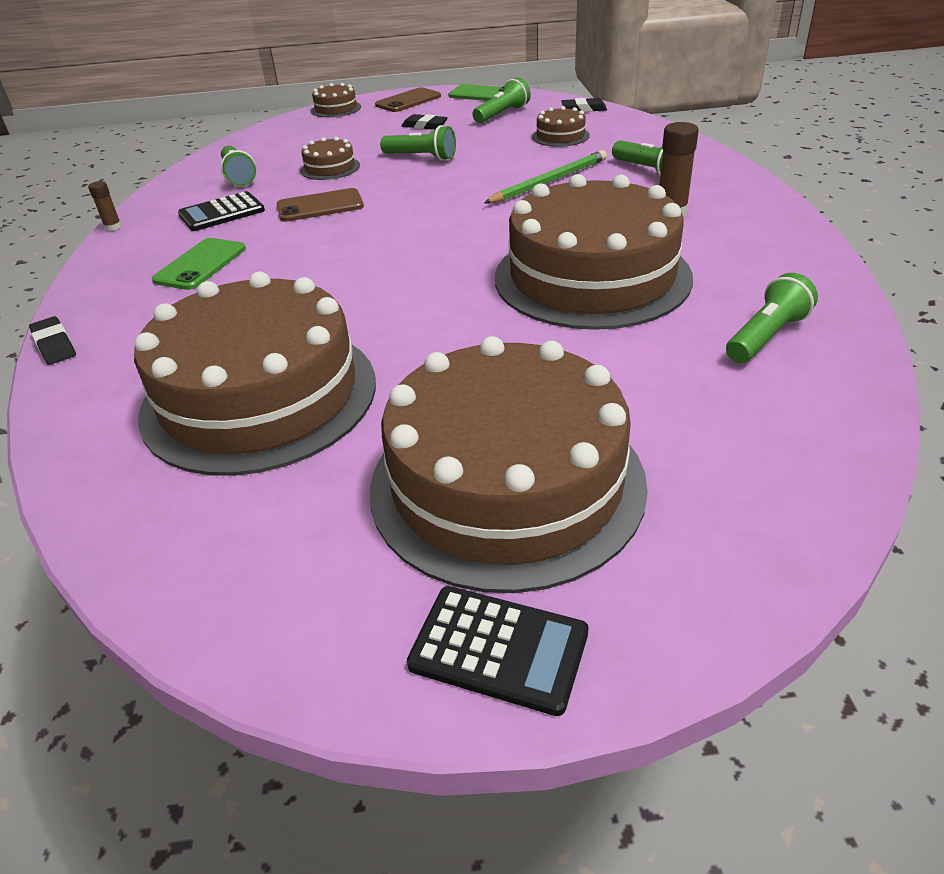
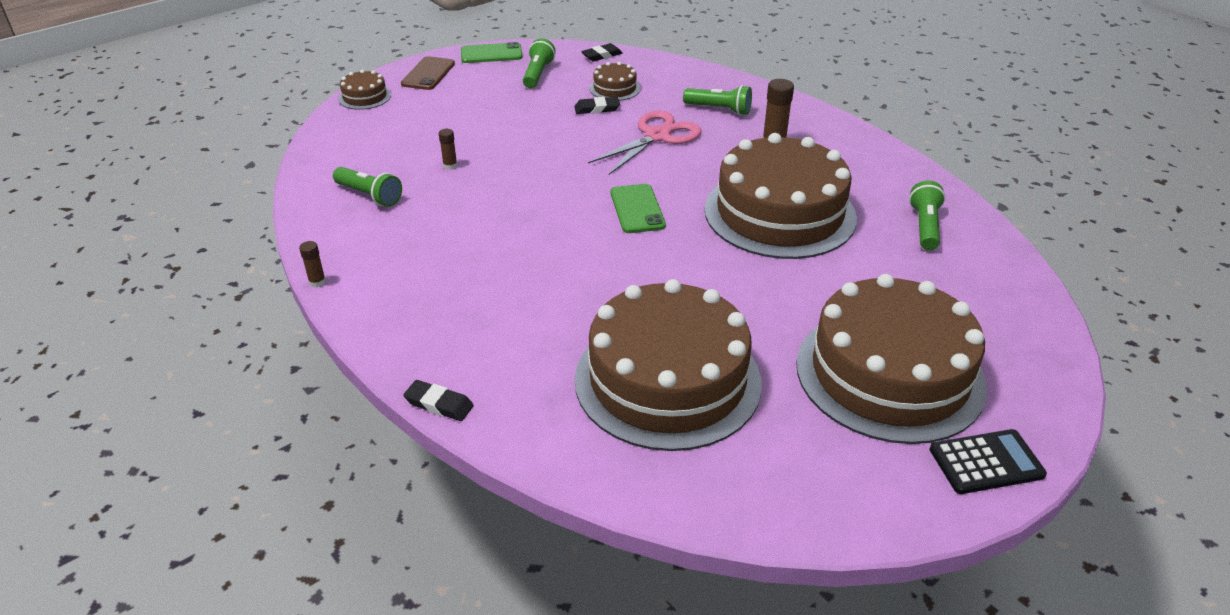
camera: 35 degrees left, 0 degrees up
green phone [152,238,246,290] -> green phone moved to [611,184,666,233]
black calculator [178,191,265,231] -> none
brown phone [277,188,364,222] -> none
brown cake [300,137,360,180] -> brown glue stick [439,129,457,170]
green flashlight [380,125,456,161] -> none
black eraser [402,114,448,130] -> black eraser moved to [574,97,620,114]
green pencil [484,150,607,203] -> pink scissors [588,111,702,175]

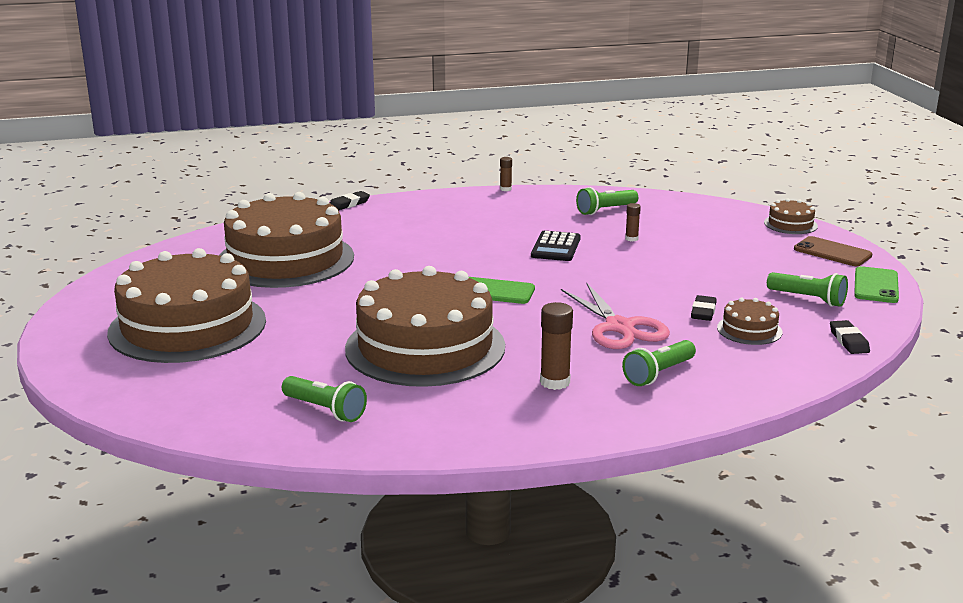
camera: 115 degrees right, 15 degrees down
black calculator [929,429,1047,494] -> black calculator moved to [531,231,581,261]

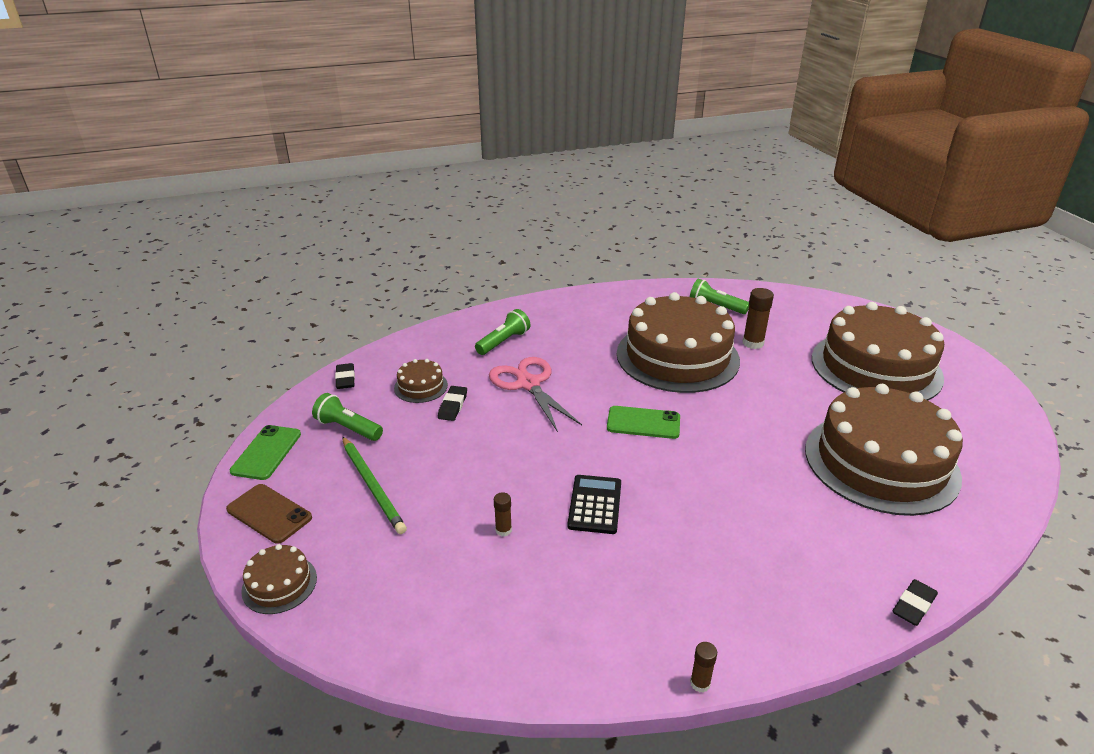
camera: 175 degrees right, 10 degrees up
brown glue stick [540,302,573,390] -> brown glue stick moved to [743,288,774,349]
green flashlight [576,187,638,215] -> none
none -> green pencil [342,436,407,534]

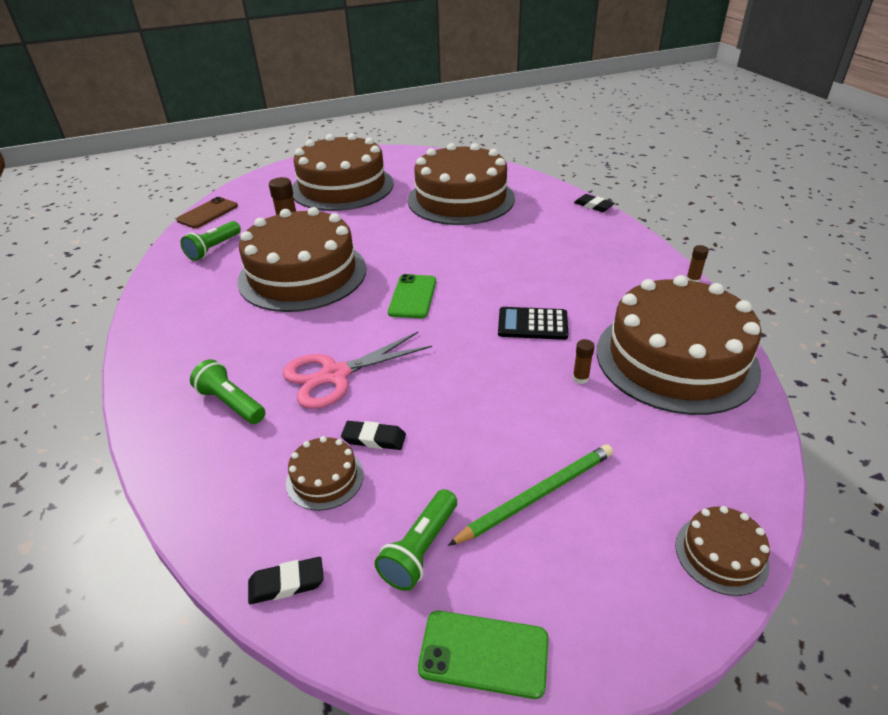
camera: 90 degrees left, 5 degrees up
brown phone [226,484,312,544] -> brown phone moved to [176,197,238,228]
none -> brown cake [597,275,761,415]

